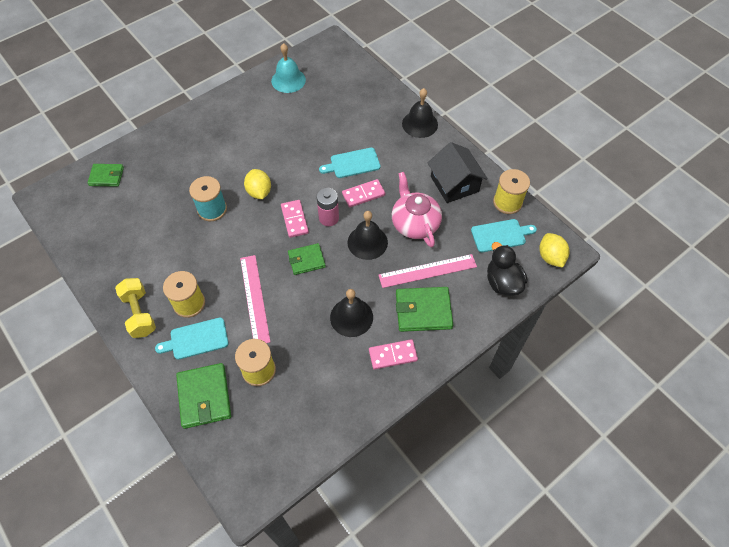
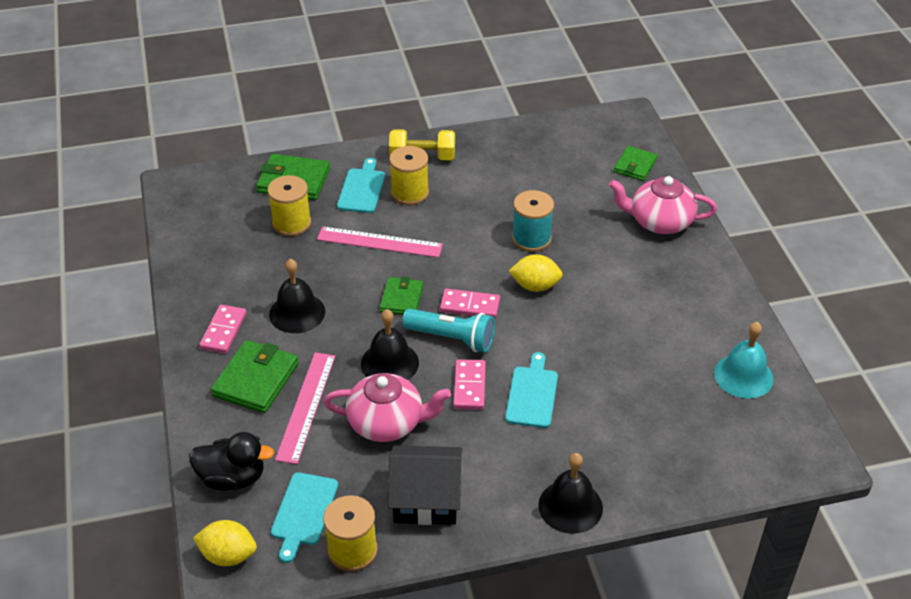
camera: 115 degrees right, 15 degrees down
pink battery [316,188,339,226] -> turquoise flashlight [402,309,495,353]
none -> pink teapot [609,176,717,234]

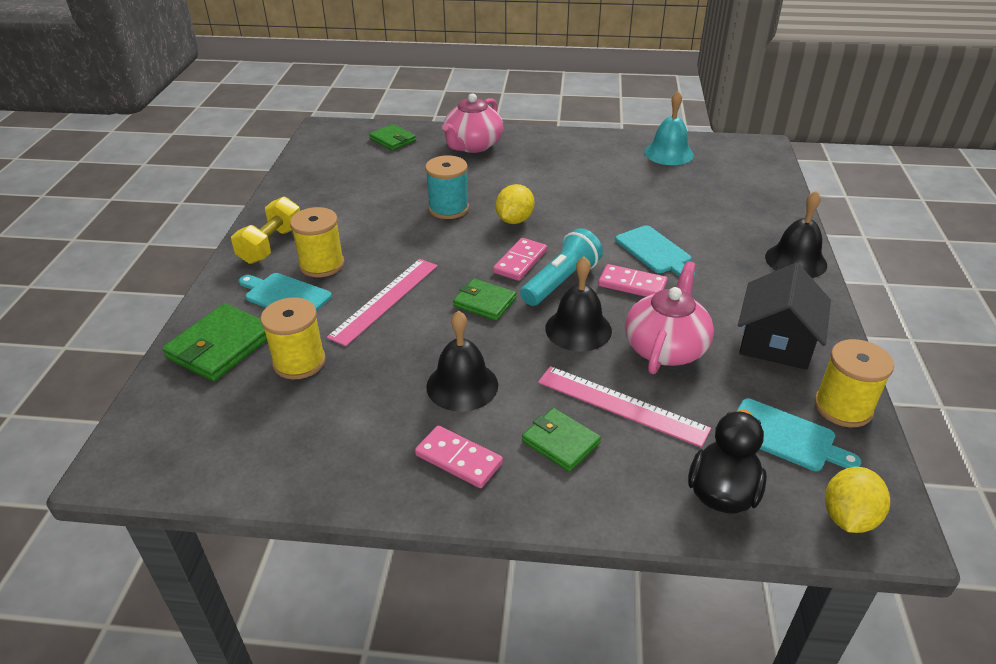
camera: 70 degrees left, 5 degrees down
green wallet [211,340,298,413] -> green wallet [522,408,601,472], size x0.64
turquoise cutting board [505,352,558,428] -> turquoise cutting board turned 150 degrees counterclockwise [615,225,695,277]

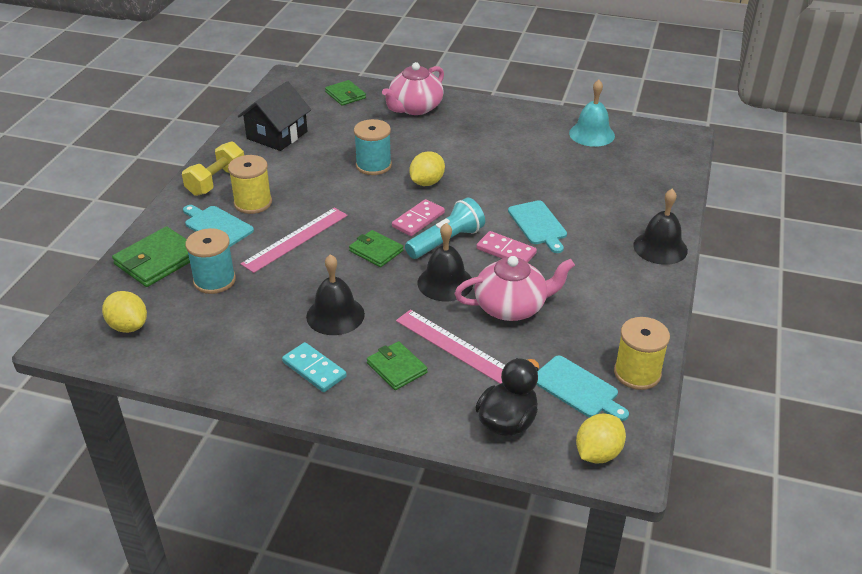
camera: 10 degrees right, 0 degrees up
yellow spool [260,297,326,380] -> turquoise spool [185,228,236,294]
pink domino [415,425,503,488] -> turquoise domino [282,342,347,392]
pink teapot [625,261,714,374] -> pink teapot turned 45 degrees clockwise [454,256,575,321]
black house [738,263,831,370] -> black house moved to [237,81,311,151]
none -> yellow lemon [102,291,147,333]

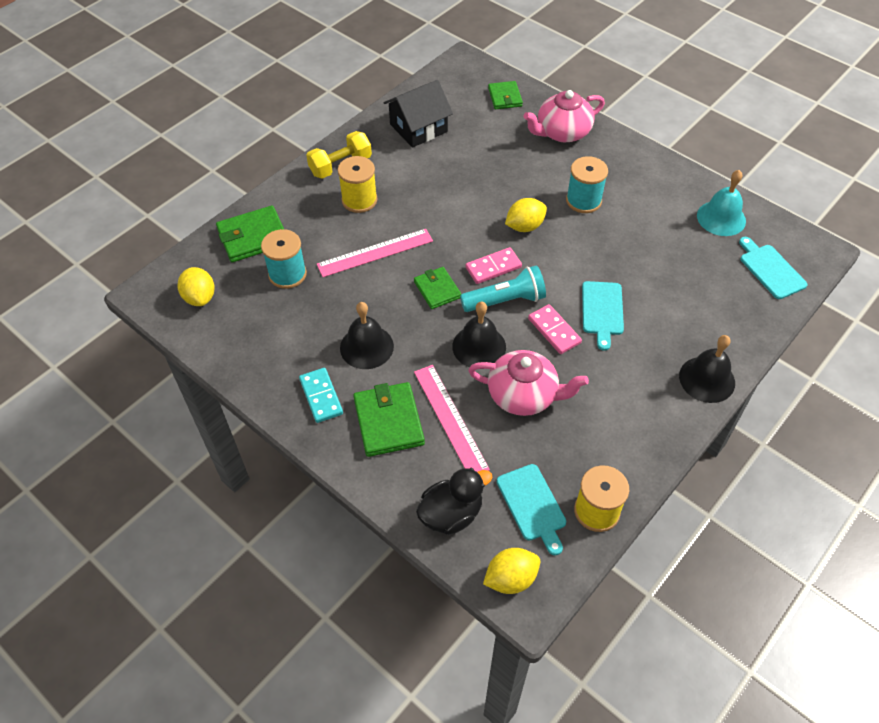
camera: 25 degrees right, 15 degrees up
turquoise cutting board [183,205,254,247] -> turquoise cutting board moved to [739,237,808,299]
turquoise spool [354,119,392,175] -> turquoise spool moved to [566,156,608,213]
green wallet [367,341,428,390] -> green wallet [353,382,425,457], size x1.56

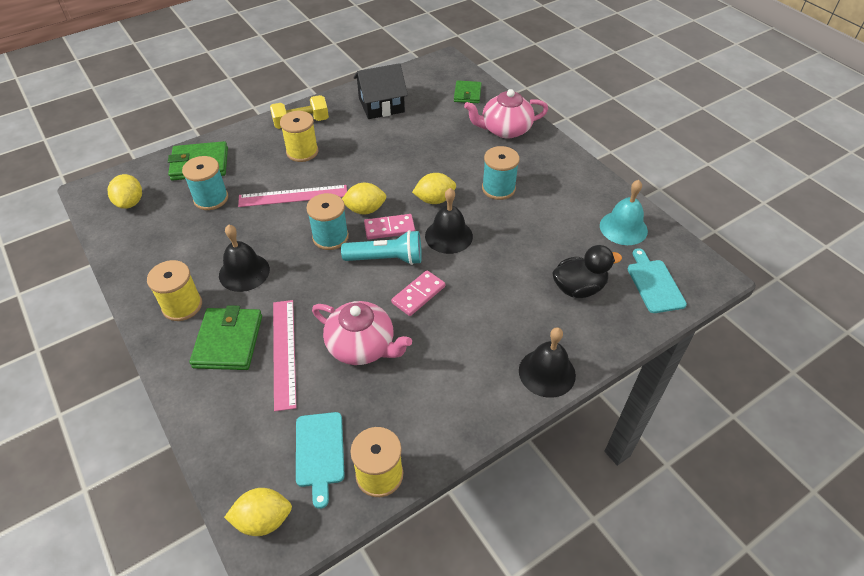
camera: 15 degrees right, 5 degrees down
turquoise domino [299,368,343,423] -> yellow spool [147,260,202,321]
green wallet [414,267,461,309] -> turquoise spool [306,193,349,250]
black duck [416,467,492,535] -> black duck moved to [552,245,622,298]
black bell [452,301,506,367] -> black bell moved to [425,188,473,254]
pink domino [528,304,582,354] -> pink domino turned 60 degrees clockwise [391,270,445,316]
turquoise cutting board [582,281,624,351] -> none
none -> yellow lemon [342,183,386,214]

